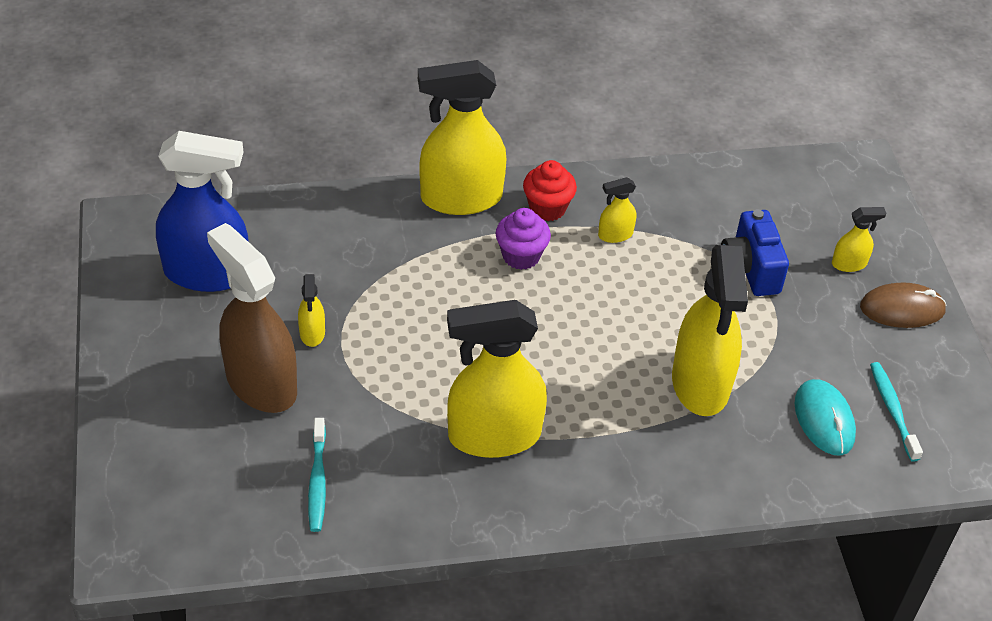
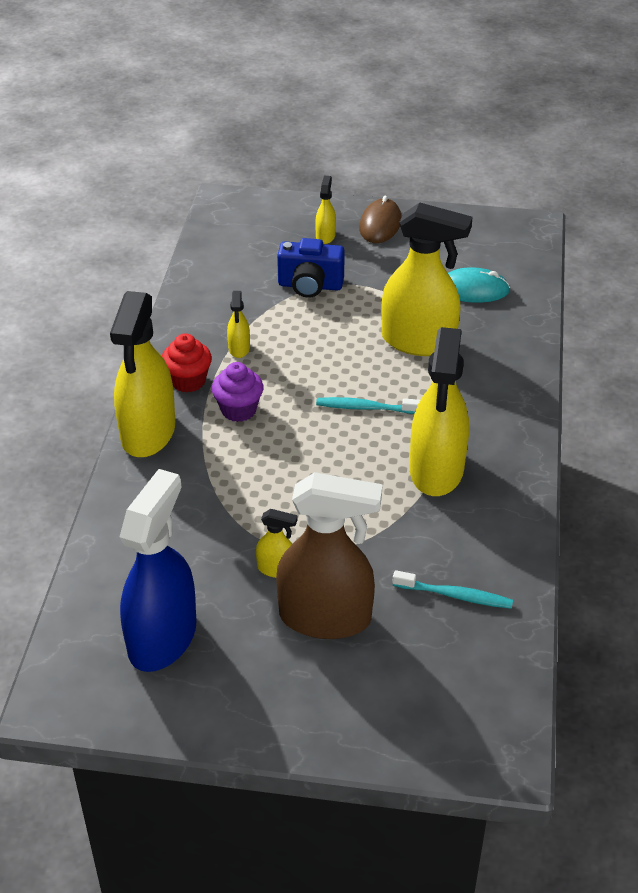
camera: 70 degrees left, 5 degrees down
brown spray bottle [207,223,297,413] -> brown spray bottle turned 150 degrees counterclockwise [276,472,383,639]
turquoise toothbrush [870,362,923,462] -> turquoise toothbrush moved to [316,397,420,414]

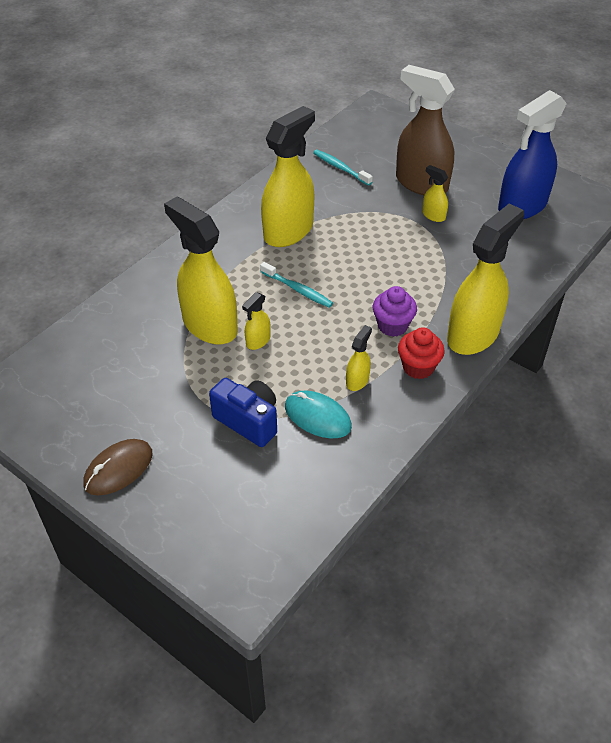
camera: 150 degrees left, 5 degrees up
yellow spray bottle [315,176,336,244] -> yellow spray bottle moved to [242,292,271,350]
turquoise mouse [448,267,510,303] -> turquoise mouse moved to [285,390,352,438]

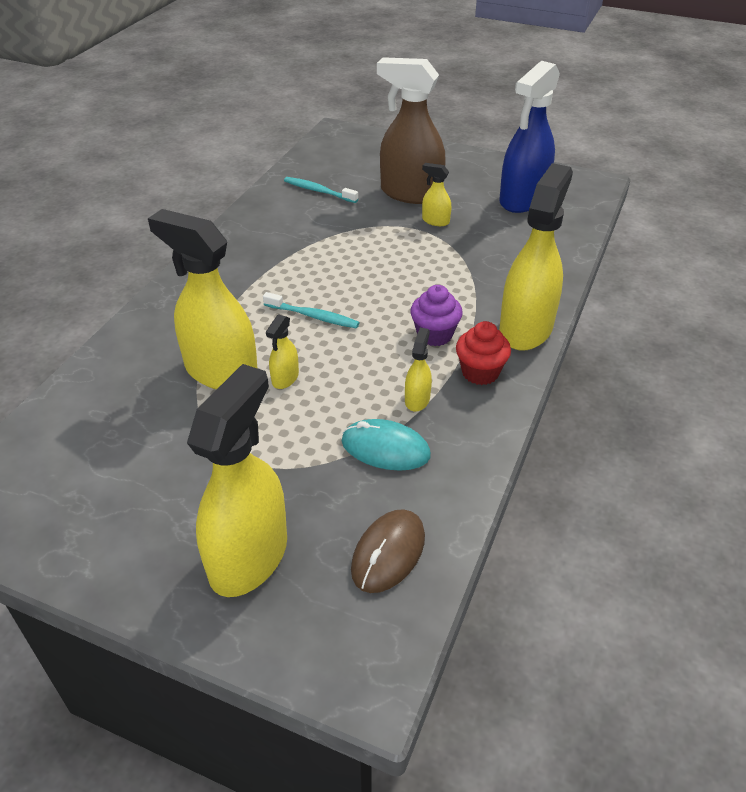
camera: 15 degrees left, 5 degrees down
brown mouse [83,439,153,496] -> brown mouse moved to [351,509,425,593]
blue camera [209,378,277,447] -> none
yellow spray bottle [261,106,315,247] -> yellow spray bottle moved to [187,364,287,597]

